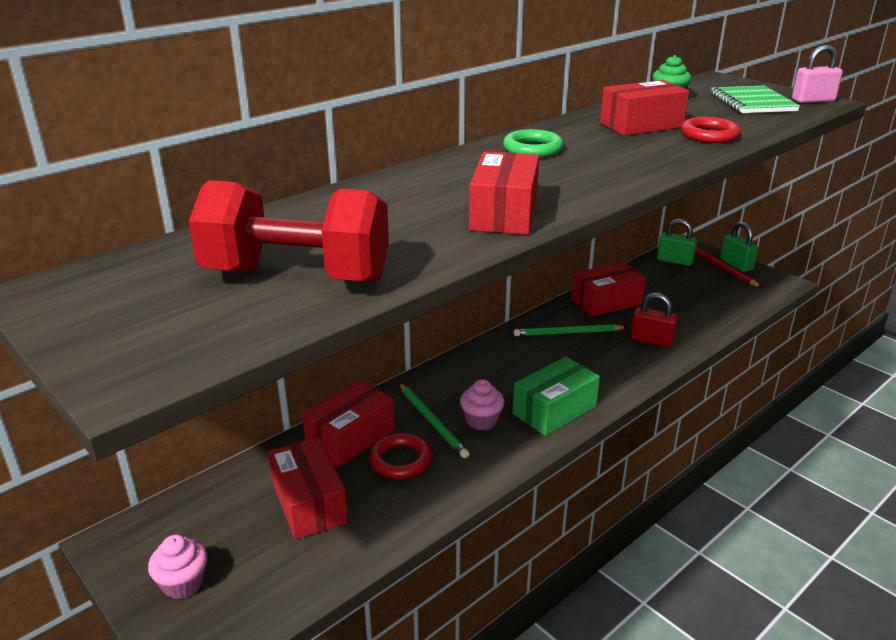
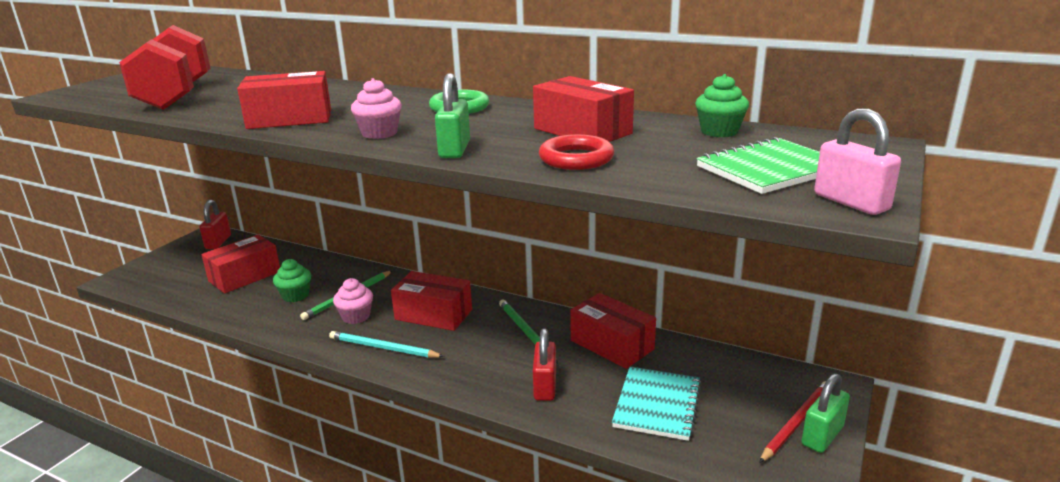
camera: 70 degrees right, 5 degrees down
pink cupcake [148,535,208,599] -> pink cupcake moved to [351,78,402,139]
red box [302,380,395,467] -> red box moved to [391,271,472,331]
red ring [369,433,432,479] -> green cupcake [273,259,311,302]
green box [513,357,600,436] -> turquoise pencil [329,331,444,358]
green padlock [657,219,697,266] -> green padlock moved to [435,73,470,158]
none -> red padlock [199,200,231,249]
none -> turquoise notebook [612,367,702,441]

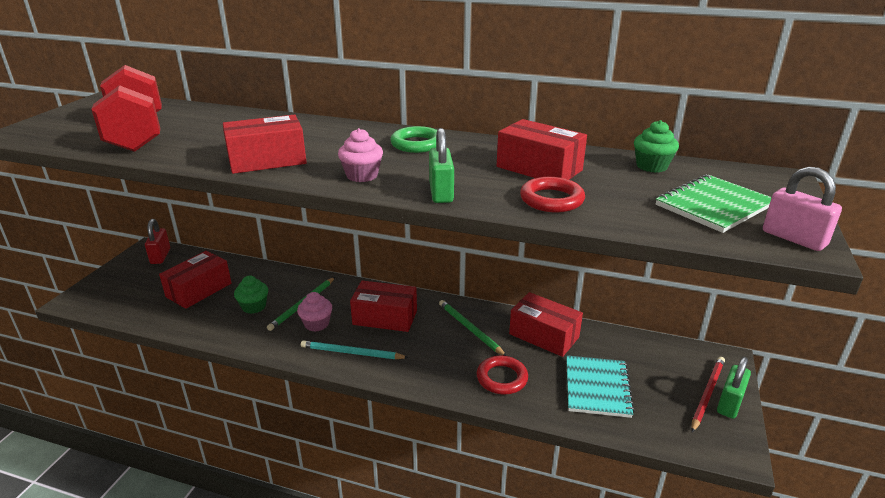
camera: 10 degrees left, 5 degrees up
red padlock [533,328,556,401] -> red ring [477,356,528,394]

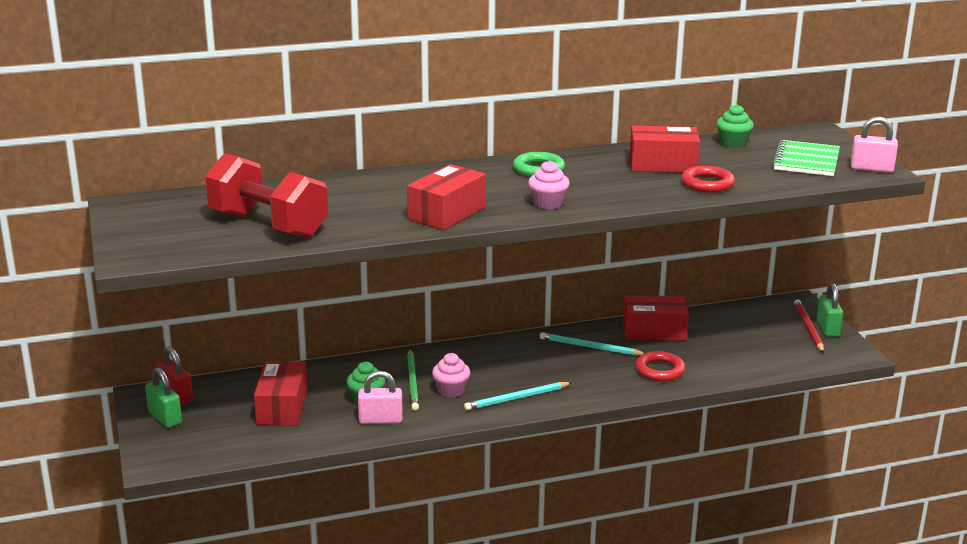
camera: 35 degrees left, 5 degrees down
red box [350,281,417,332] -> none
green padlock [429,128,454,203] -> green padlock moved to [145,367,182,428]
green pencil [439,300,506,356] -> turquoise pencil [540,332,645,355]
turquoise notebook [566,355,635,418] -> none
none -> pink padlock [358,371,403,424]

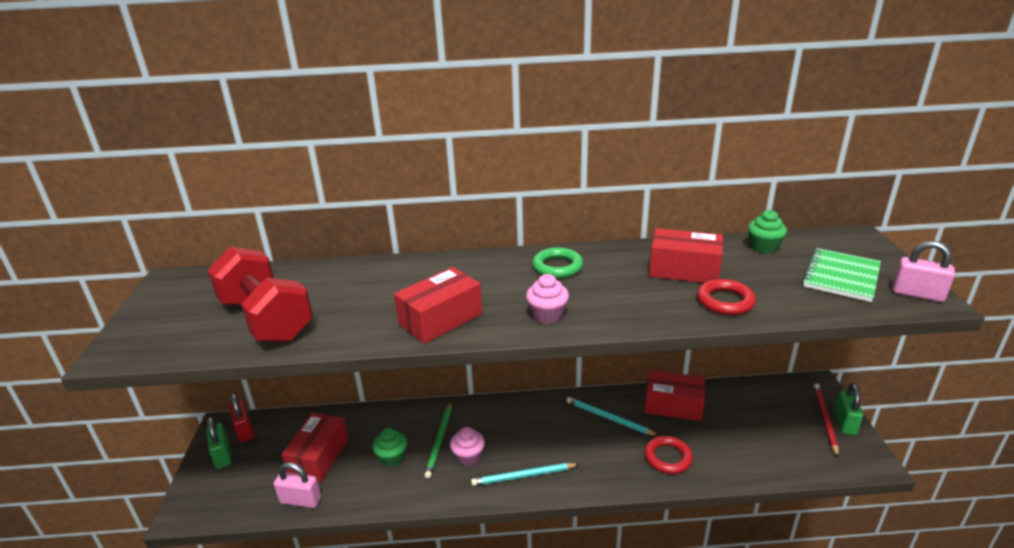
camera: 15 degrees right, 5 degrees up
pink padlock [358,371,403,424] -> pink padlock moved to [274,463,321,508]

